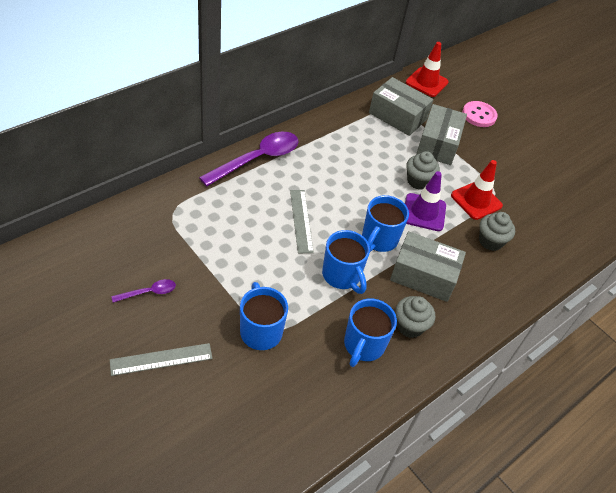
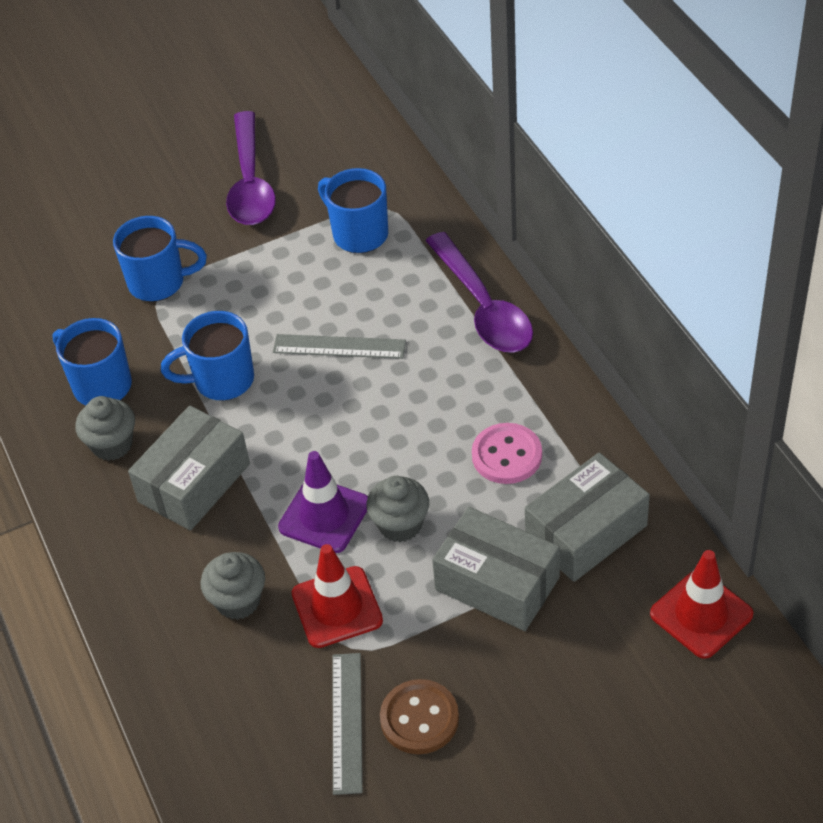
camera: 115 degrees right, 0 degrees up
grey ruler [110,343,213,376] -> grey ruler moved to [333,653,363,795]
purple spoon [111,279,176,302] -> purple spoon [226,111,276,225], size x2.14
blue mug [362,195,409,252] -> blue mug moved to [318,168,388,253]
pink button [462,101,497,127] -> pink button moved to [472,423,542,484]
none -> brown button [380,679,459,754]

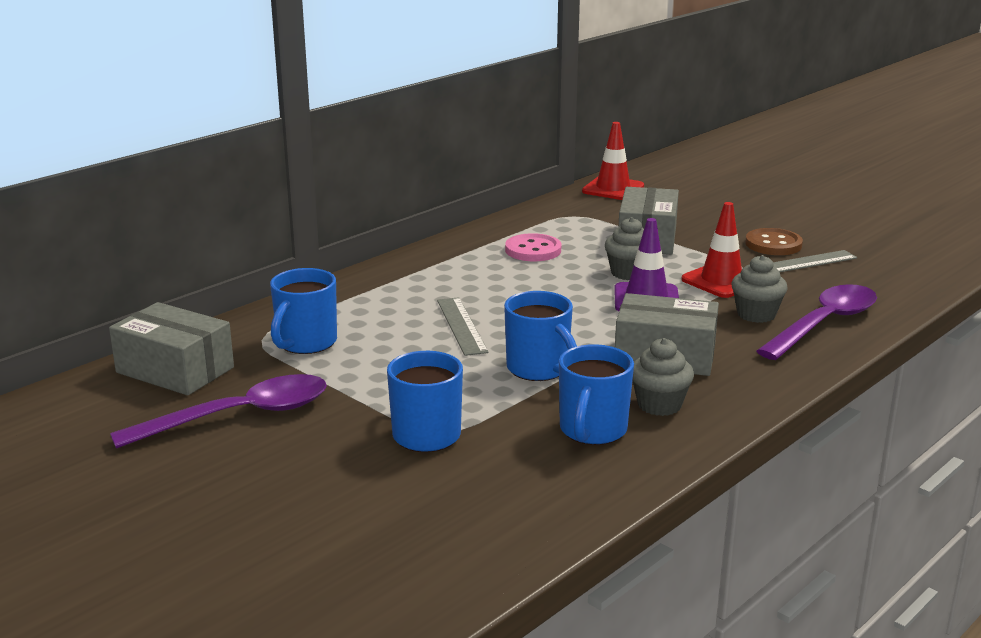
camera: 115 degrees left, 25 degrees down
purple spoon [426,232,533,353] -> purple spoon moved to [757,284,877,360]
grey box [525,452,650,582] -> grey box moved to [109,302,234,395]

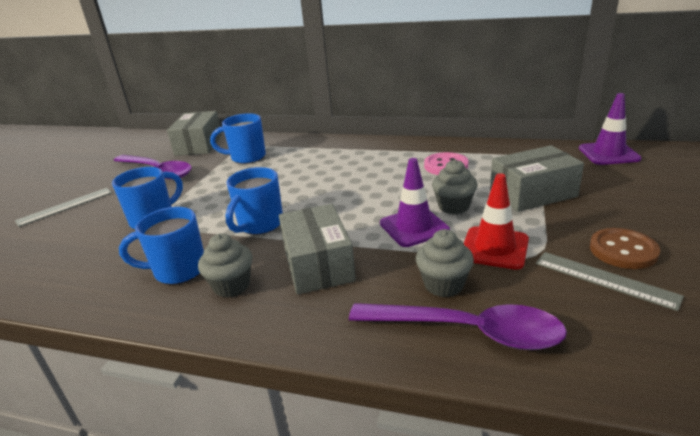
camera: 65 degrees right, 5 degrees up
grey ruler [437,297,489,356] -> grey ruler moved to [15,188,112,227]
red traffic cone [582,122,644,200] -> purple traffic cone [579,93,642,165]

